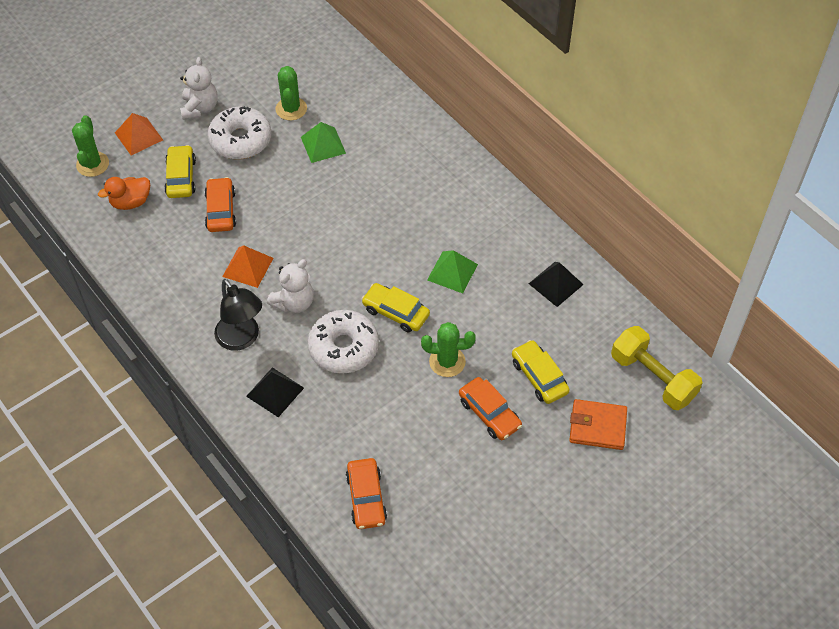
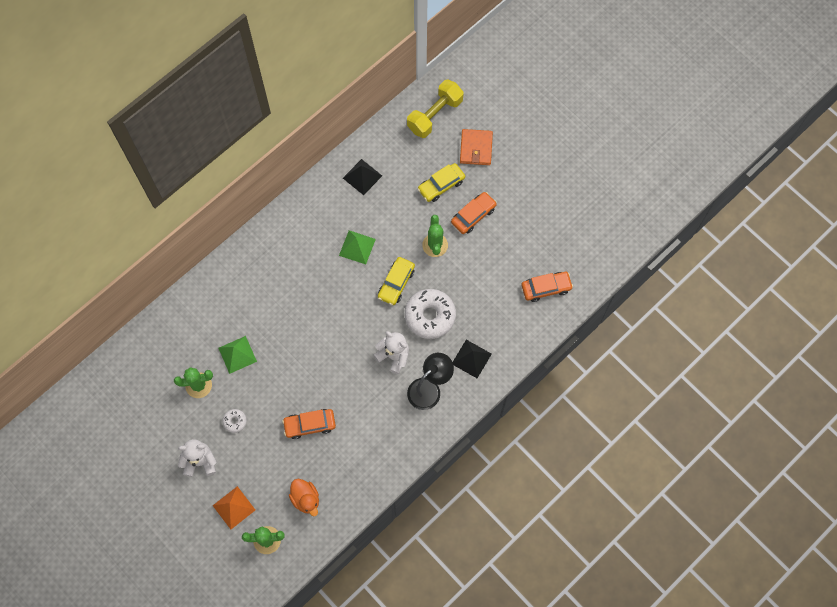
camera: 95 degrees left, 15 degrees up
yellow car [164,145,196,198] -> none
white donut [207,106,271,159] -> white donut [222,409,247,433], size x0.45
orange pyramid [222,245,273,288] -> none

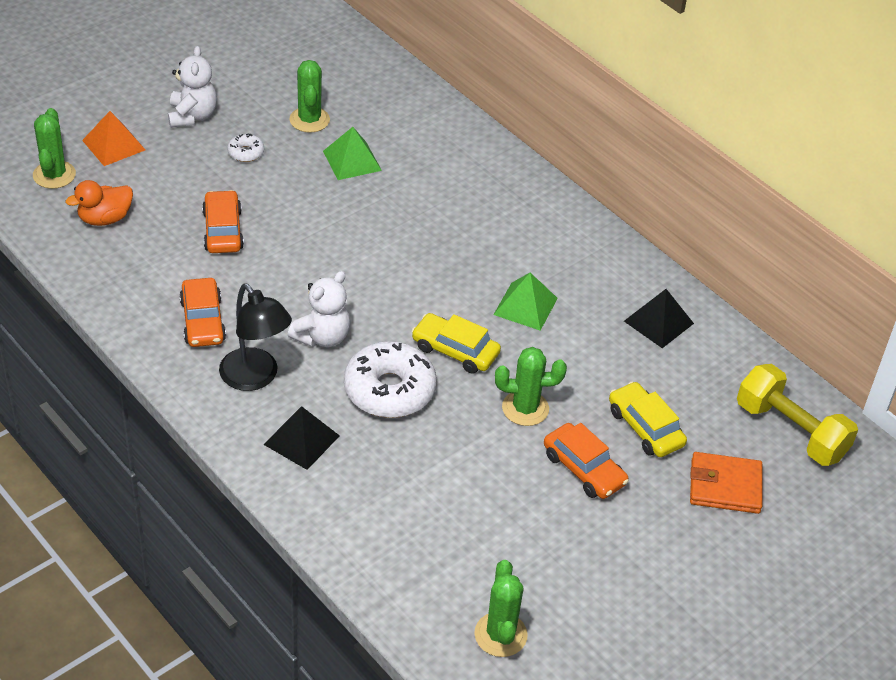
camera: 90 degrees right, 25 degrees down
orange car [521,272,573,302] -> orange car moved to [179,278,226,347]
none -> green cactus [474,560,528,657]

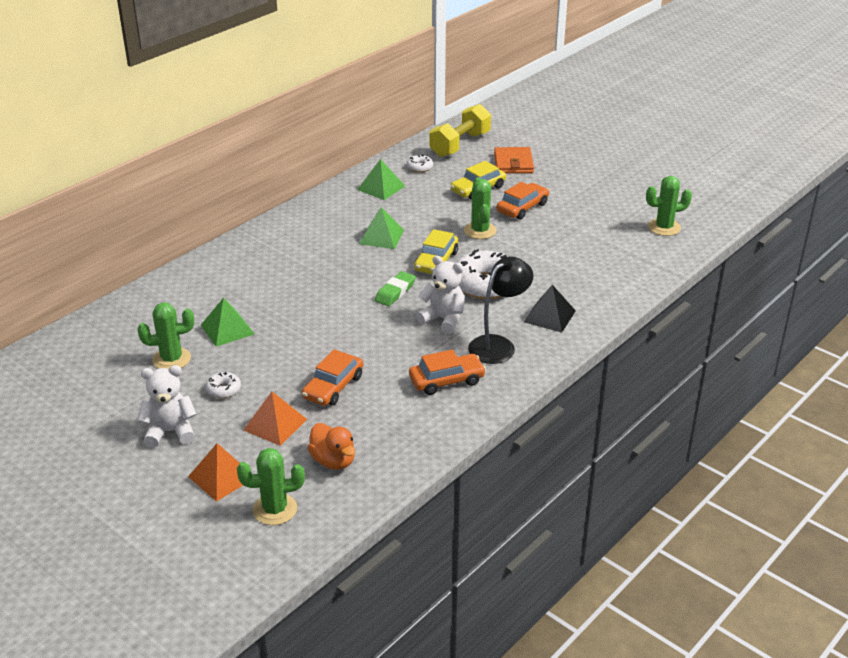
camera: 95 degrees left, 10 degrees down
orange car [202,190,244,253] -> orange car turned 45 degrees counterclockwise [302,349,363,406]
black pyramid [624,289,694,348] -> green pyramid [357,159,405,200]
none -> orange pyramid [244,392,307,446]
none -> green eraser [375,271,416,306]
none -> white donut [407,155,433,173]

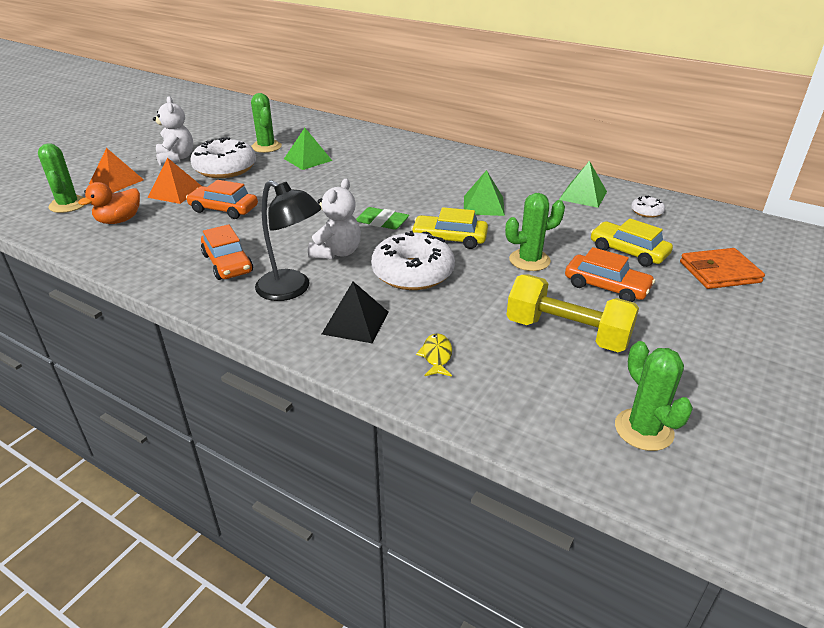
camera: 80 degrees right, 0 degrees up
white donut [206,372,241,398] -> white donut [190,137,256,178], size x2.20
yellow dumbbell [429,104,491,157] -> yellow dumbbell moved to [507,275,639,352]
none -> yellow fish [416,333,452,377]

